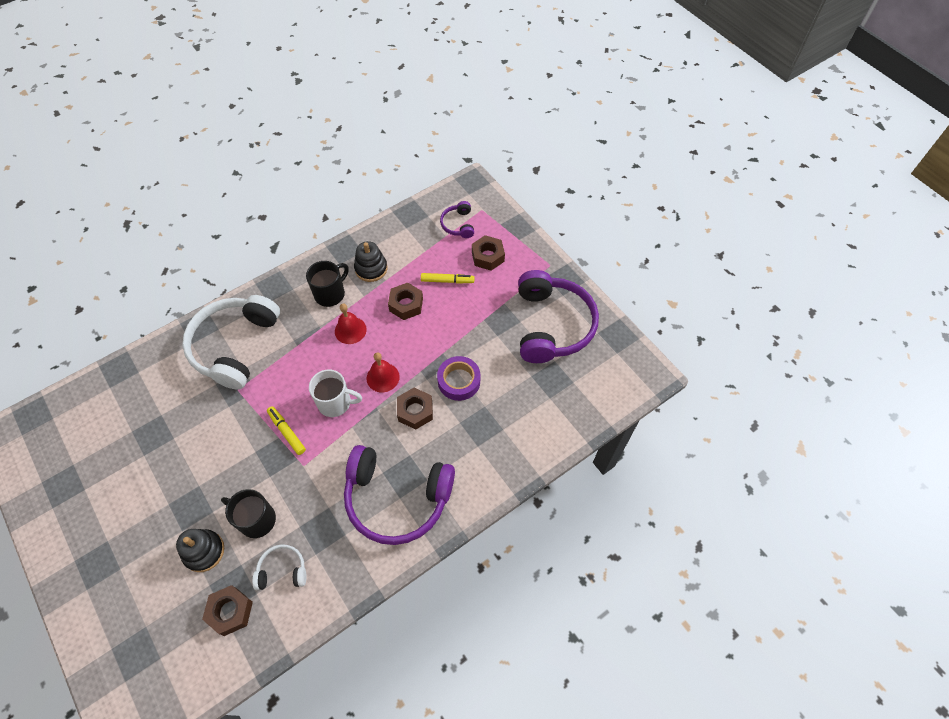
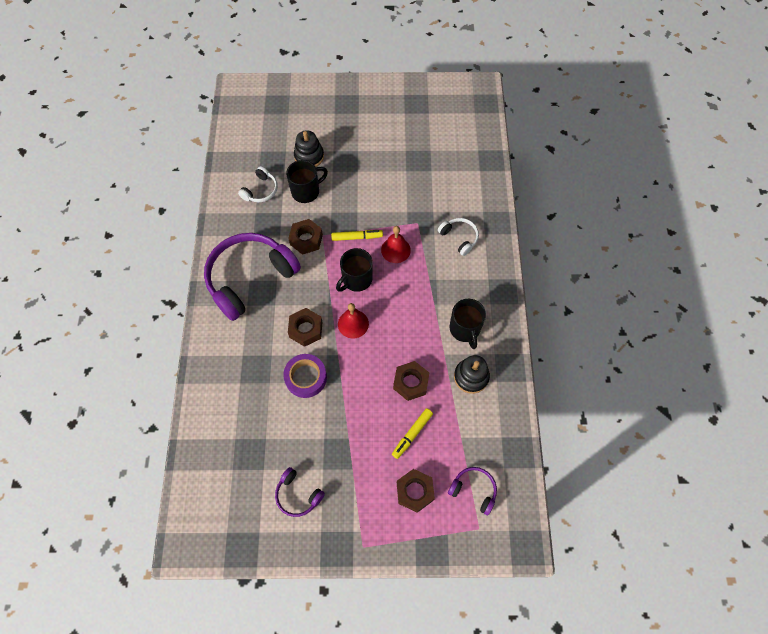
camera: 125 degrees right, 5 degrees up
white headphones [182,295,280,390] -> white headphones [438,218,479,256], size x0.45
brown nut [202,585,253,636] -> brown nut moved to [288,219,323,255]
white mug [309,369,362,417] -> black mug [336,248,373,292]
red bell [335,304,367,344] -> red bell moved to [381,226,411,263]
purple headphones [518,270,599,363] -> purple headphones [275,467,325,517], size x0.45

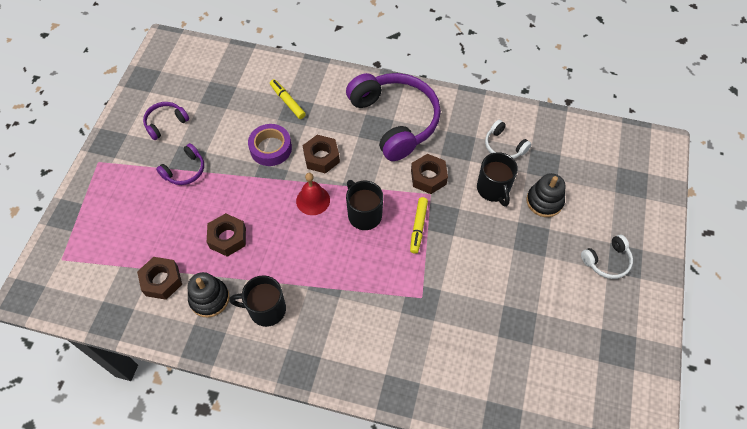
camera: 105 degrees right, 5 degrees down
red bell [381,226,411,263] -> none
yellow marker [392,408,433,459] -> yellow marker moved to [270,79,306,119]
brown nut [397,469,435,513] -> brown nut moved to [137,257,182,300]
white headphones [438,218,479,256] -> white headphones moved to [581,235,633,279]
purple headphones [448,467,497,515] -> purple headphones moved to [156,143,204,185]

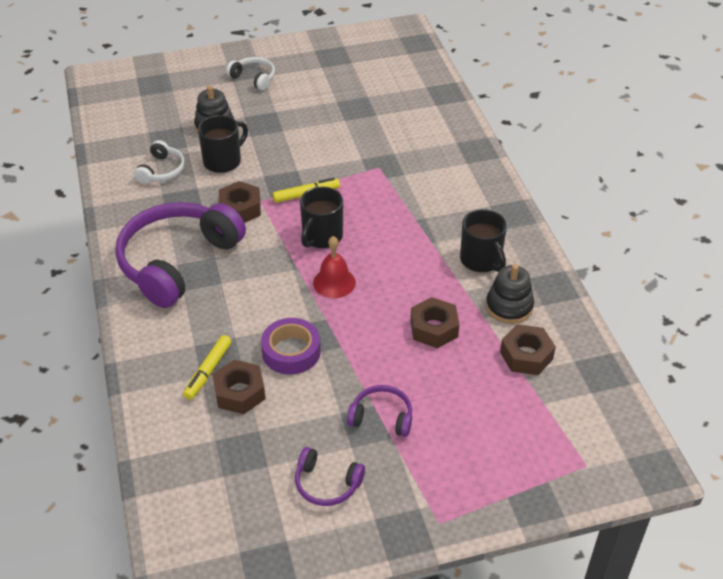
camera: 120 degrees left, 15 degrees down
brown nut [303,135,340,174] -> brown nut moved to [212,360,266,414]

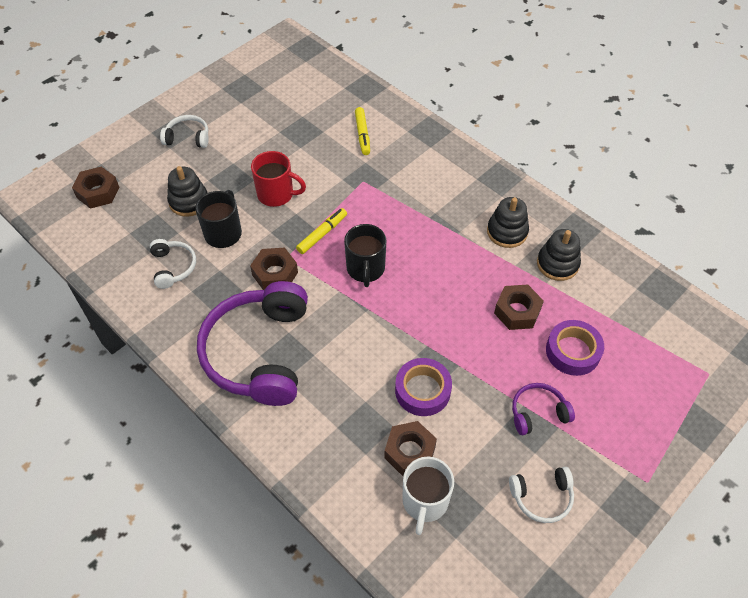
camera: 30 degrees left, 10 degrees up
yellow marker [183,335,232,400] -> yellow marker moved to [355,107,370,155]
purple headphones [295,447,365,506] -> white headphones [509,467,574,523]
red bell [313,236,356,298] -> none
black mug [460,209,507,272] -> black stacking toy [487,197,529,248]
brown nut [500,324,556,375] -> brown nut moved to [72,166,119,209]
none -> red mug [251,151,306,207]
none -> white mug [402,457,454,535]
none -> purple tape [546,320,604,376]

